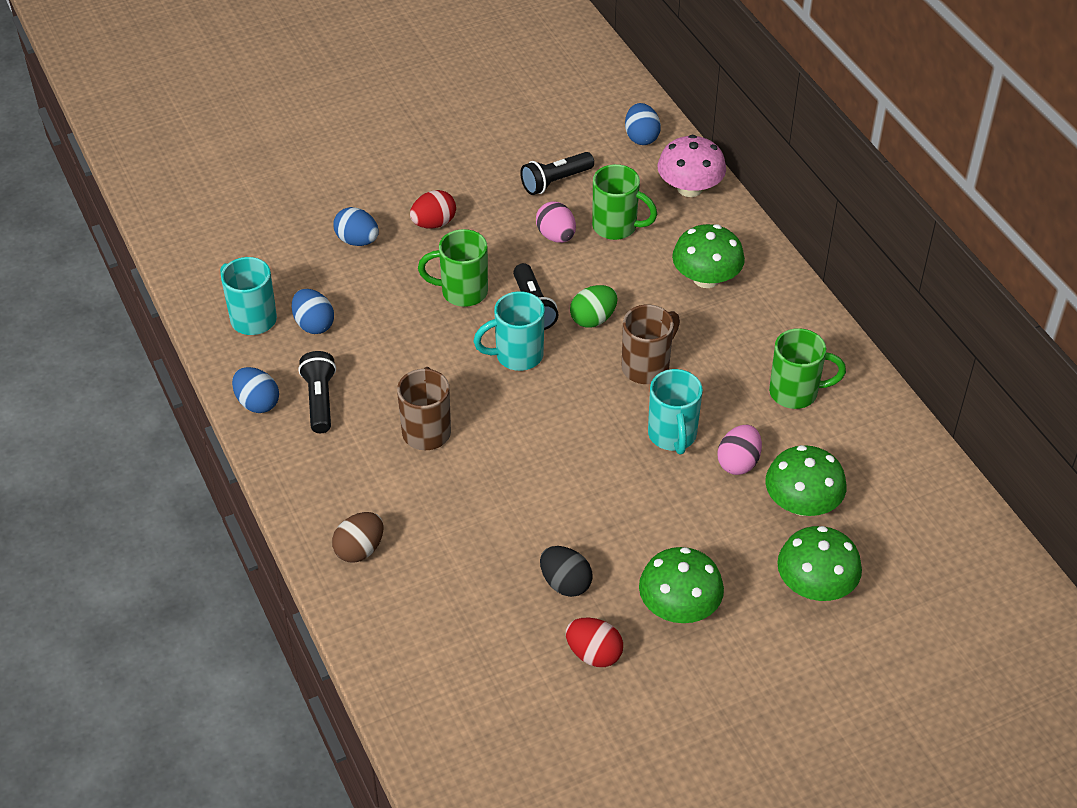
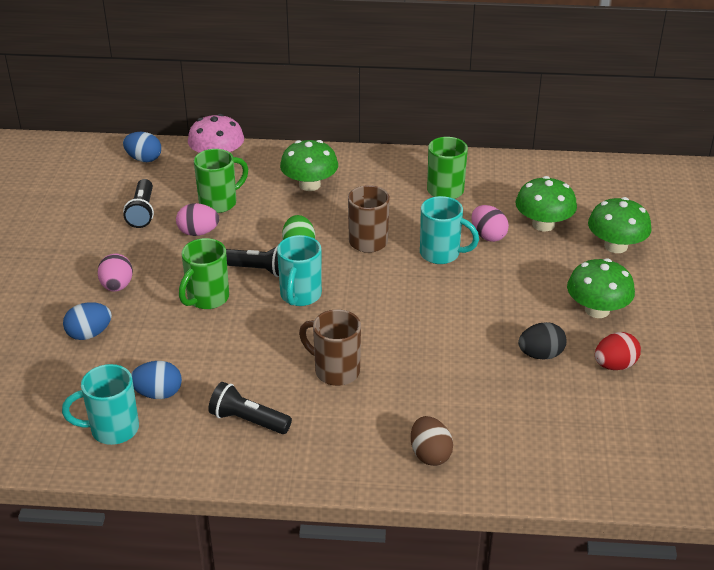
camera: 60 degrees left, 10 degrees down
blue egg [232,367,279,413] -> none
red egg [410,190,456,229] -> pink egg [97,253,133,292]

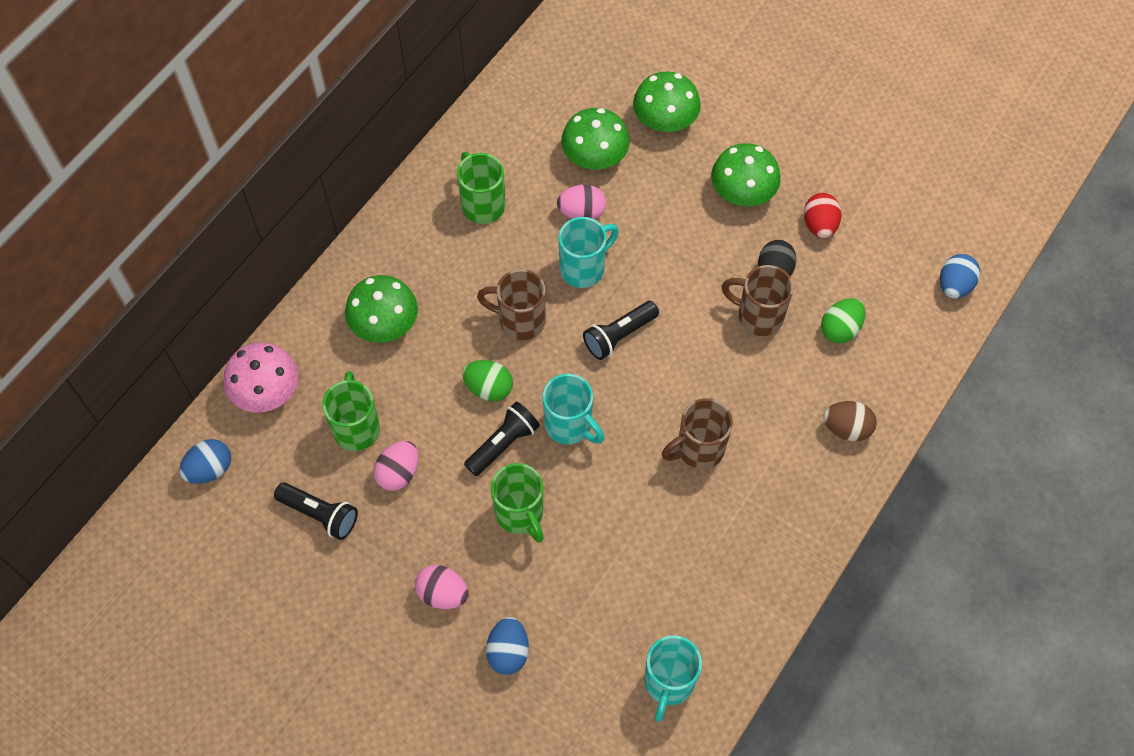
camera: 60 degrees left, 25 degrees up
blue egg [131,361,182,399] -> blue egg moved to [940,254,980,299]
black flashlight [208,382,292,434] -> black flashlight moved to [583,301,659,360]
none -> brown mug [722,265,793,336]
none -> green egg [821,298,866,343]

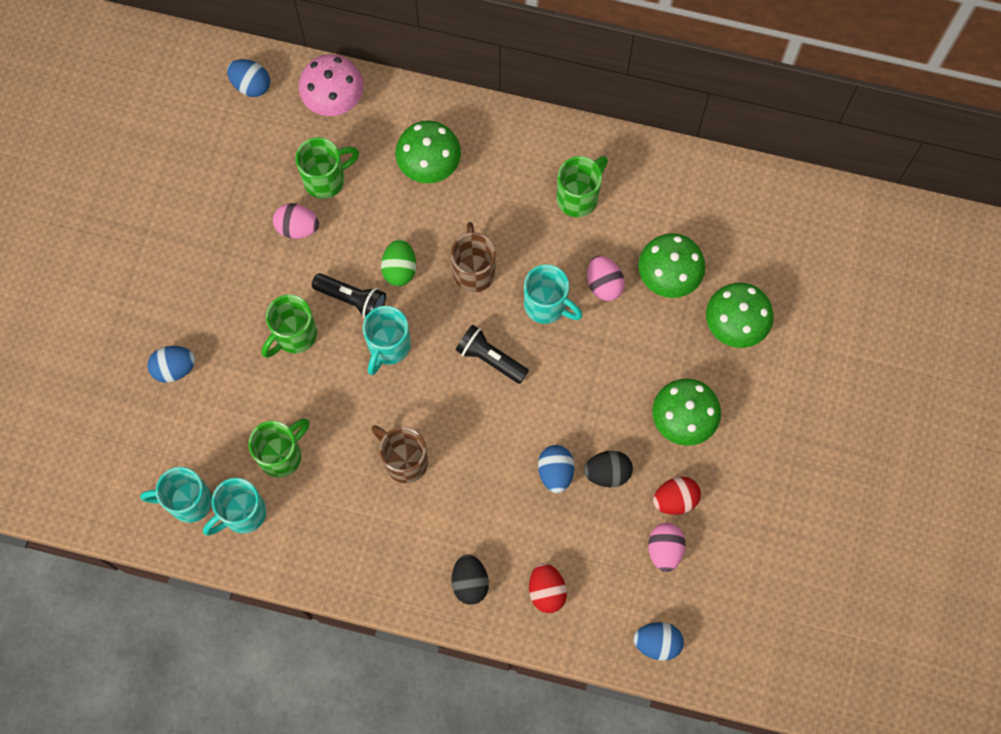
camera: 70 degrees right, 10 degrees up
black flashlight [274,482,358,540] -> none
pink egg [415,565,469,609] -> pink egg moved to [648,523,686,572]
brown mug [722,265,793,336] -> blue egg [538,445,575,493]
green egg [821,298,866,343] -> none
brown egg [823,401,877,441] -> black egg [452,554,489,605]
none -> turquoise mug [203,478,266,536]
none -> green mug [248,418,310,477]
none -> red egg [529,563,567,613]

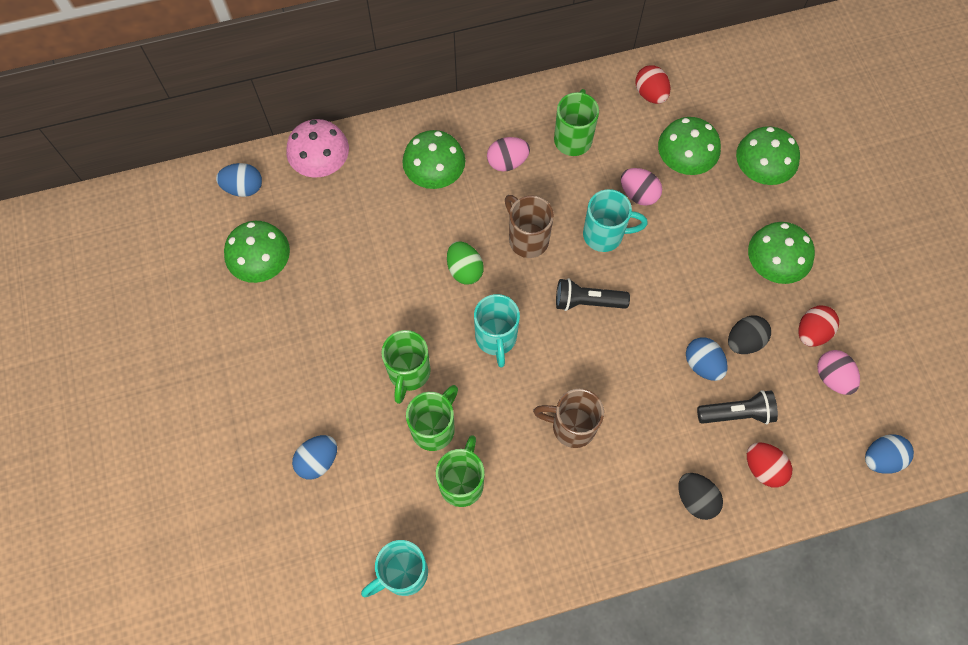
camera: 30 degrees left, 5 degrees down
turquoise mug [203,478,266,536] -> none
pink egg [273,203,319,239] -> pink egg moved to [487,137,530,171]
green mug [296,137,359,199] -> green mug moved to [406,385,458,451]
black flashlight [312,273,386,319] -> black flashlight moved to [697,390,778,424]
none -> green mushroom [224,221,290,283]
none -> red egg [635,65,670,104]

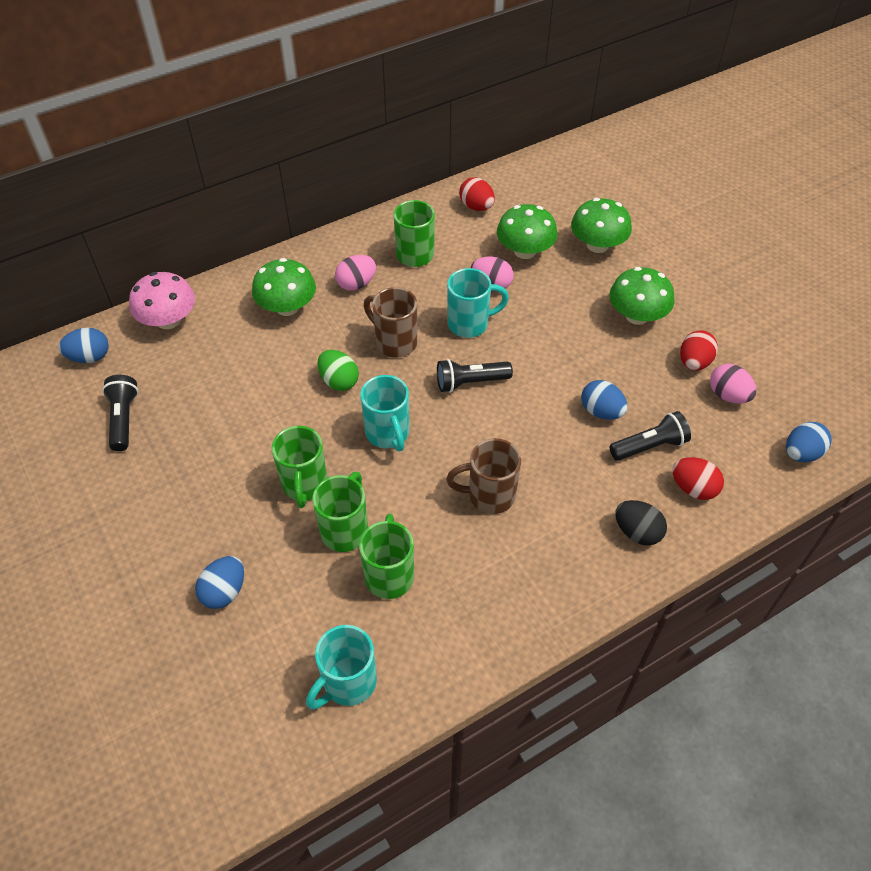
camera: 15 degrees left, 15 degrees down
green mushroom [224,221,290,283] -> black flashlight [102,375,138,451]
black egg [728,315,771,354] -> none

